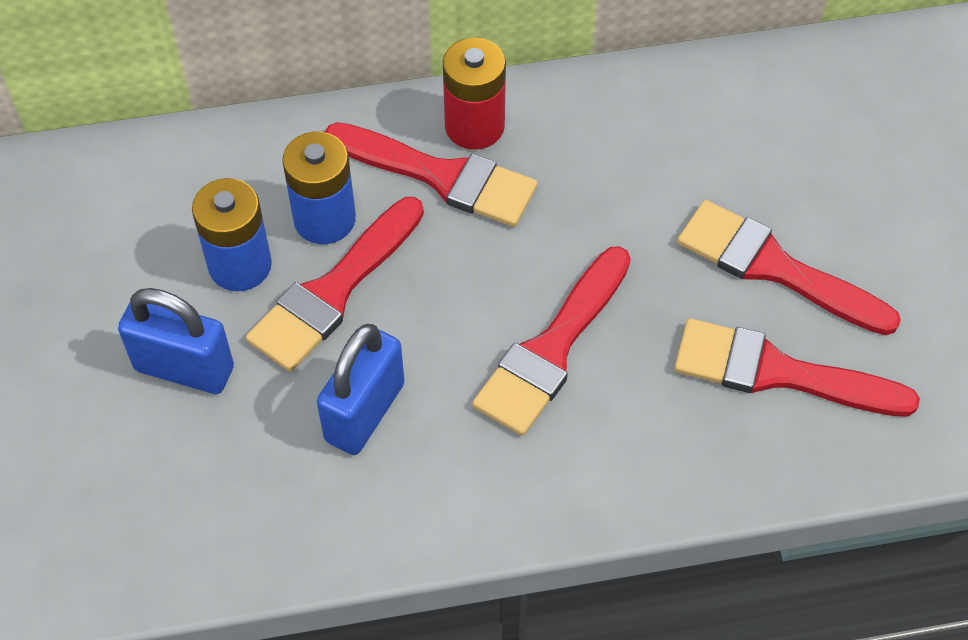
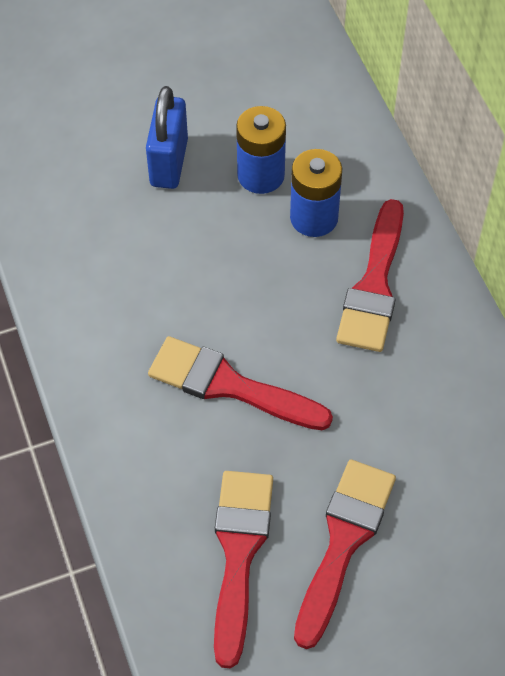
camera: 80 degrees right, 0 degrees up
red brush [246,197,424,372] -> none
blue padlock [317,324,404,455] -> none
red battery [443,38,506,150] -> none

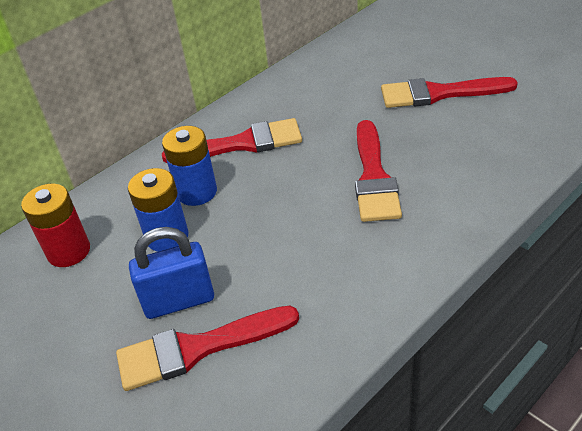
camera: 110 degrees left, 15 degrees down
red brush [214,471,273,669] -> red brush moved to [116,306,299,391]
none -> red battery [21,184,90,267]

